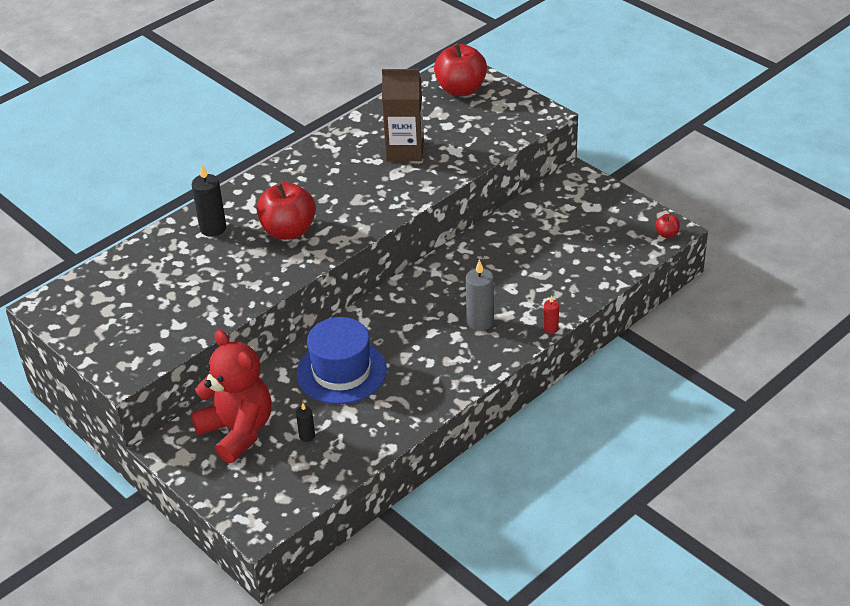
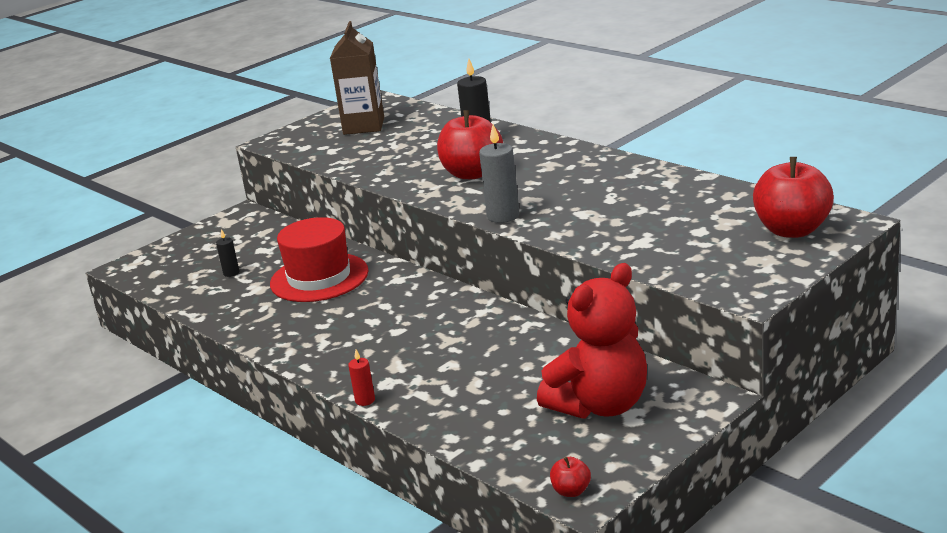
camera: 90 degrees right, 15 degrees down
red teddy bear [191,330,272,463] -> red teddy bear moved to [537,263,647,419]
blue hat [296,317,387,404] -> red hat [270,217,368,302]
brown carton [382,69,424,161] -> brown carton moved to [330,21,384,135]
grey candle [466,260,494,331] -> grey candle moved to [479,124,519,223]

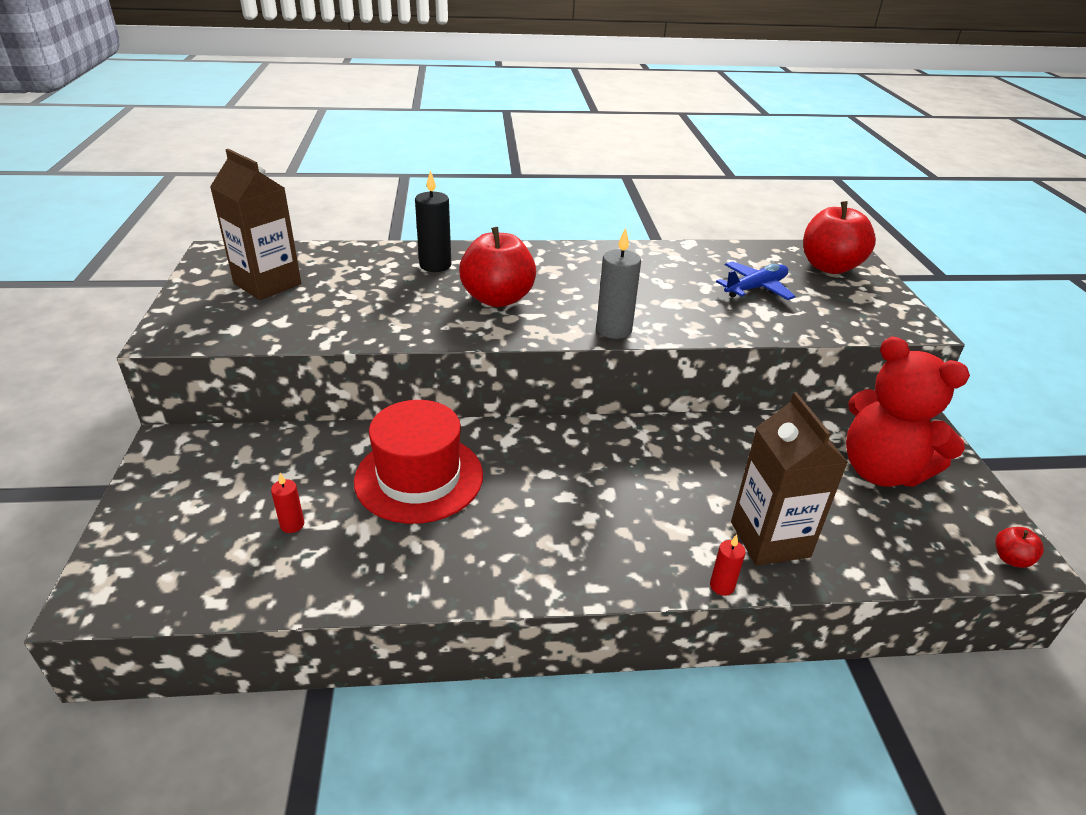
camera: 55 degrees left, 10 degrees up
black candle [216,229,239,277] -> red candle [271,473,304,533]
red teddy bear [537,263,647,419] -> red teddy bear turned 135 degrees clockwise [846,337,970,487]
none -> blue plane [716,261,796,300]
none -> brown carton [731,392,848,566]

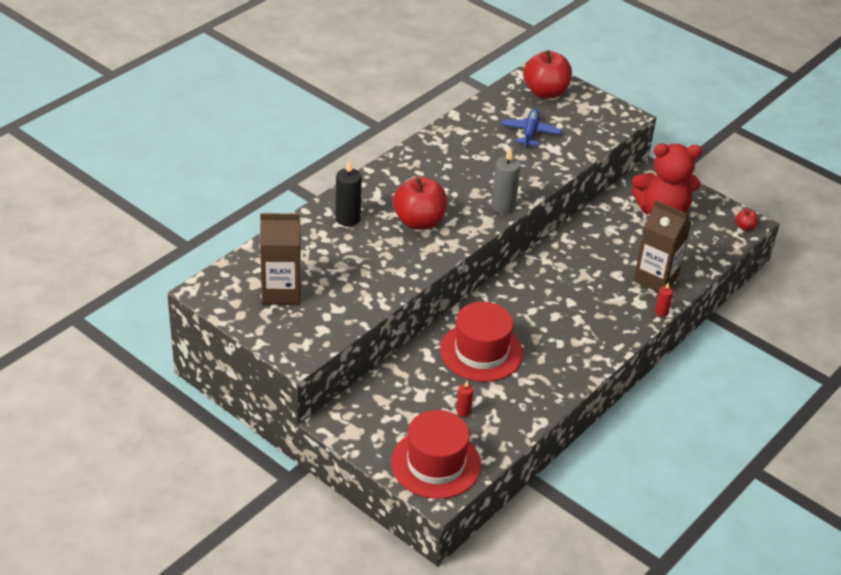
camera: 45 degrees left, 5 degrees up
none -> red hat [391,410,481,499]

